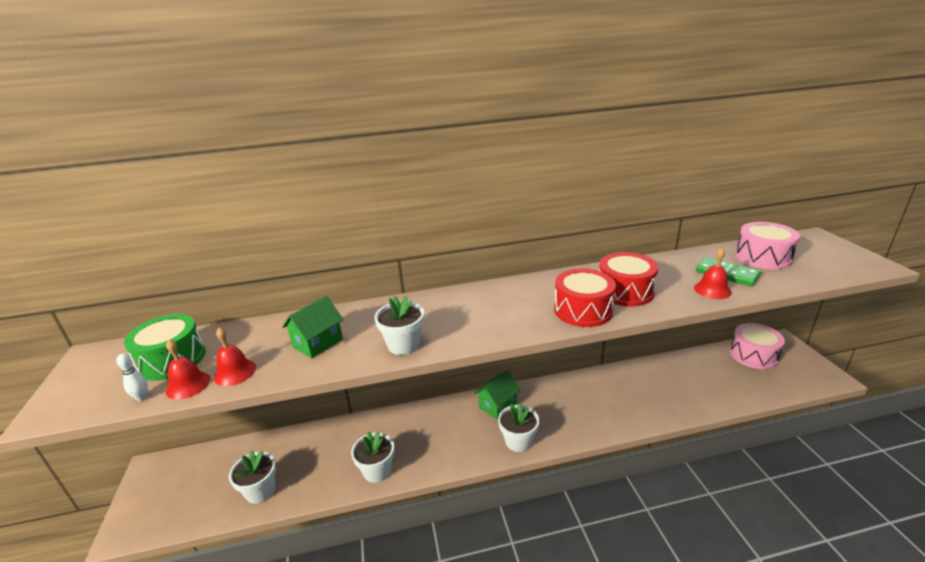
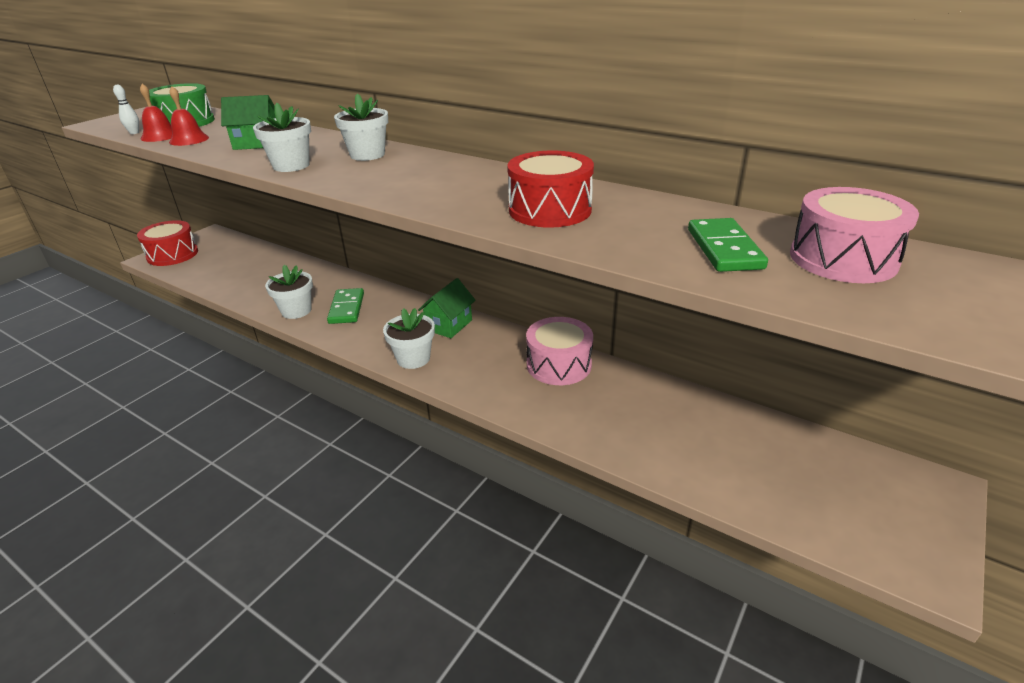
camera: 45 degrees right, 5 degrees up
white flower pot [229,450,276,504] -> white flower pot moved to [334,93,388,161]
green house [474,370,521,420] -> green house turned 60 degrees counterclockwise [418,278,476,338]
red drum [554,269,616,327] -> red drum moved to [137,220,198,266]
red bell [694,248,731,299] -> none
pink drum [730,323,785,369] -> pink drum moved to [526,317,593,385]
none -> green domino [327,288,364,324]

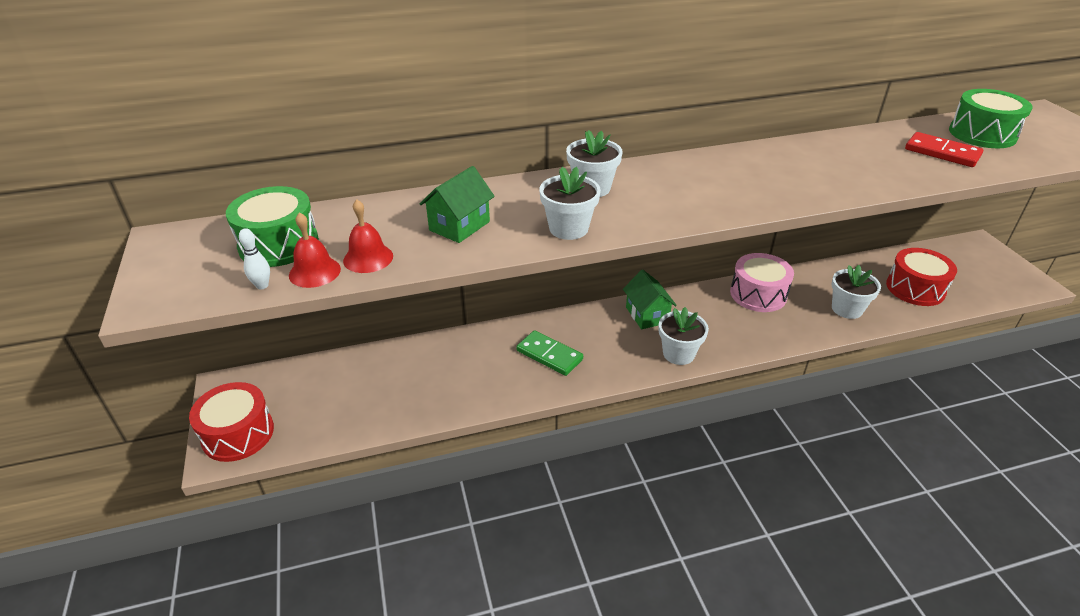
camera: 50 degrees left, 5 degrees up
white flower pot [265,265,313,319] -> white flower pot moved to [831,265,881,319]
red drum [507,151,594,228] -> red drum moved to [886,248,957,306]
green domino [688,218,768,272] -> red domino [905,132,983,167]
pink drum [790,187,919,283] -> green drum [949,89,1033,148]

